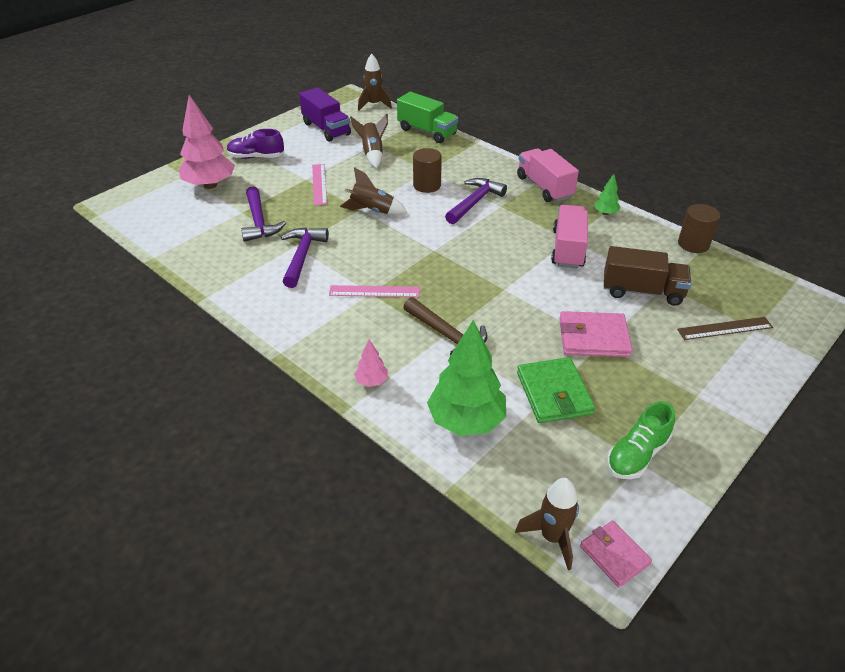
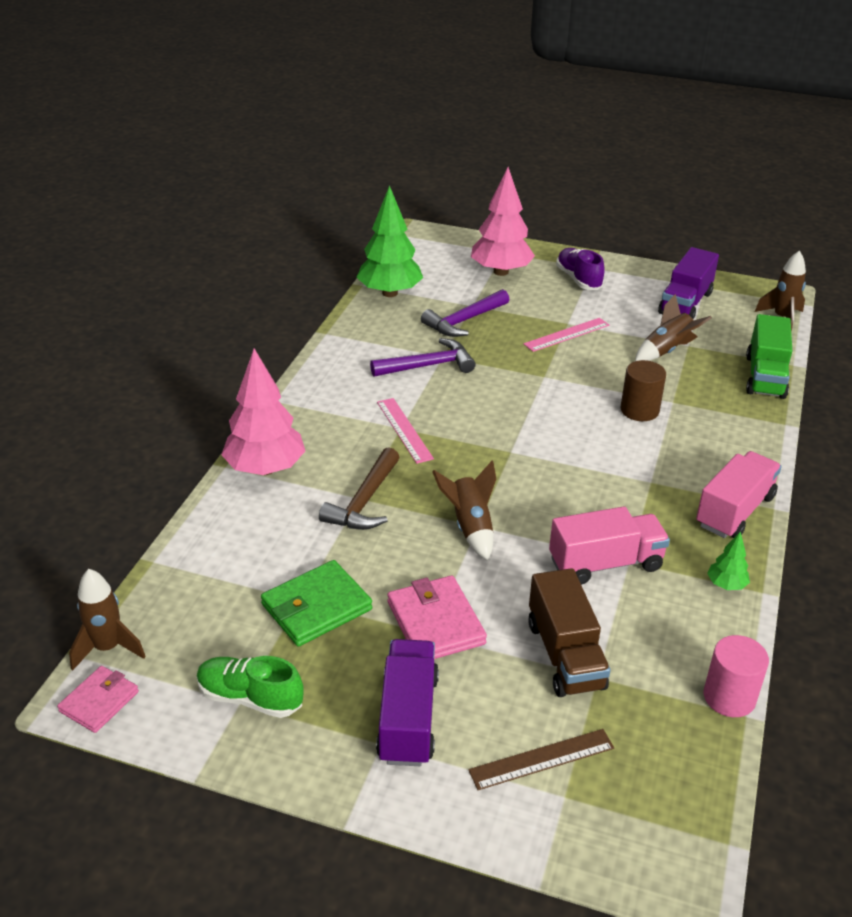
camera: 65 degrees right, 5 degrees down
brown rocket [340,167,407,215] -> brown rocket moved to [432,460,496,561]
pink tree [354,340,388,387] -> pink tree [221,349,305,475], size x2.20
green tree [427,320,506,436] -> green tree moved to [357,185,423,297]
purple hammer [445,178,507,224] -> none
brown ruler [677,317,773,340] -> brown ruler turned 75 degrees counterclockwise [468,729,614,790]
brown cylinder [678,204,720,253] -> pink cylinder [704,635,769,717]
none -> purple truck [376,639,439,766]

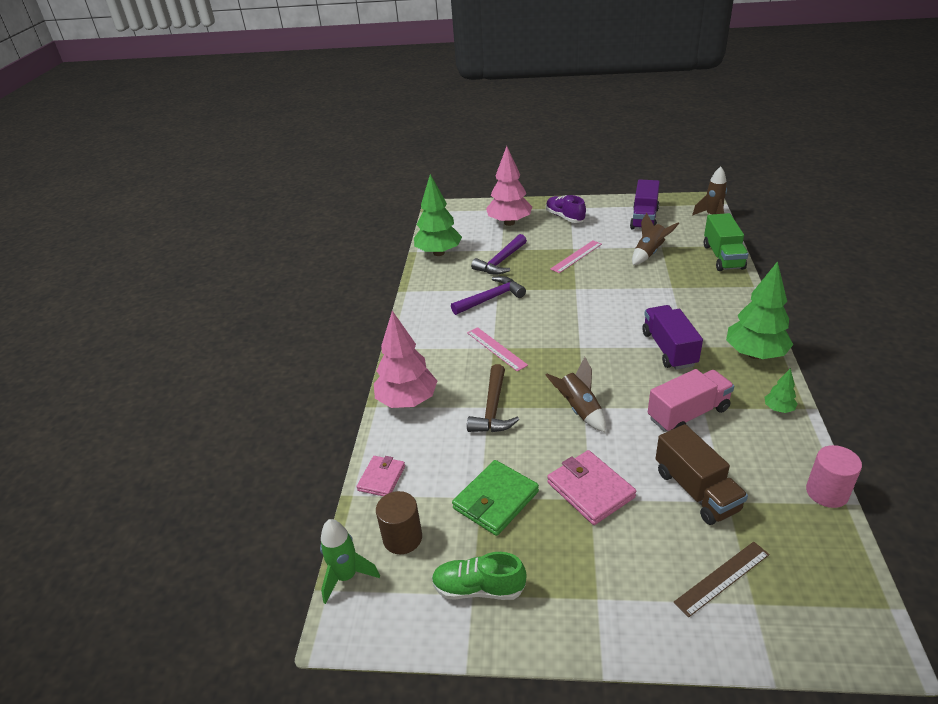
camera: 10 degrees left, 0 degrees up
pink wallet [57,666,139,733] -> pink wallet moved to [357,456,405,496]
brown rocket [69,569,146,671] -> green rocket [320,519,380,604]
purple truck [376,639,439,766] -> purple truck moved to [642,305,703,370]
brown cylinder [621,360,666,421] -> brown cylinder moved to [376,491,422,554]
pink truck [696,451,782,538] -> green tree [726,261,793,359]

